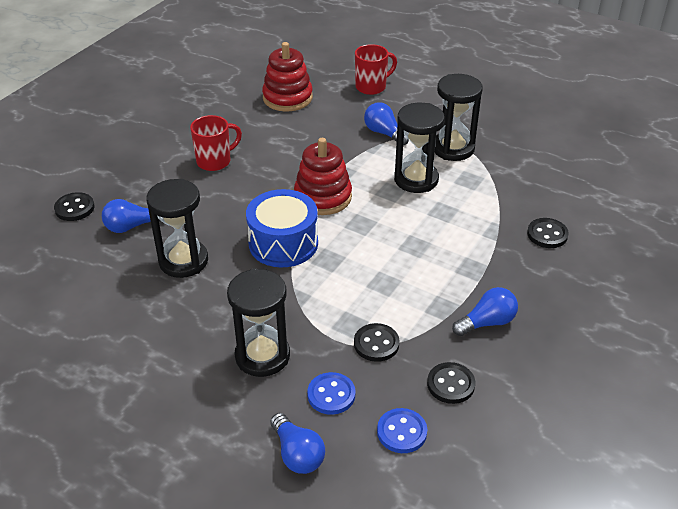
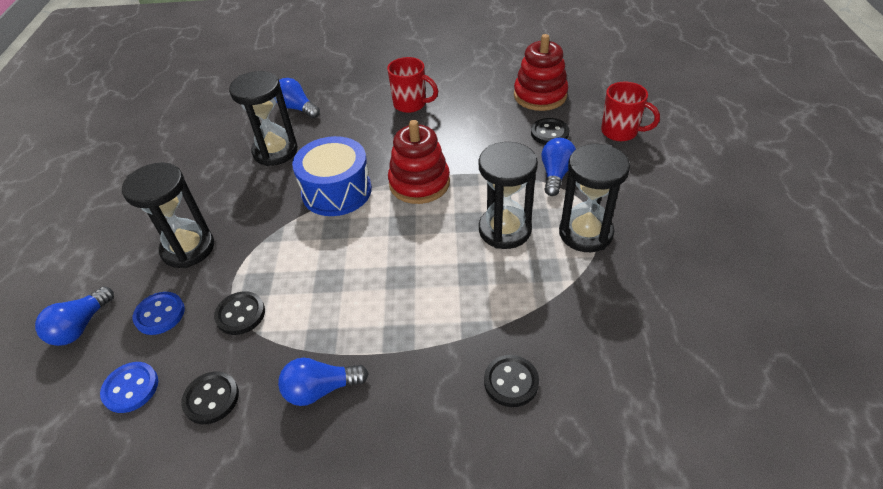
camera: 60 degrees right, 5 degrees up
black button [54,192,94,221] -> black button moved to [531,118,569,145]
blue light bulb [452,287,518,336] -> blue light bulb turned 135 degrees clockwise [278,358,369,406]

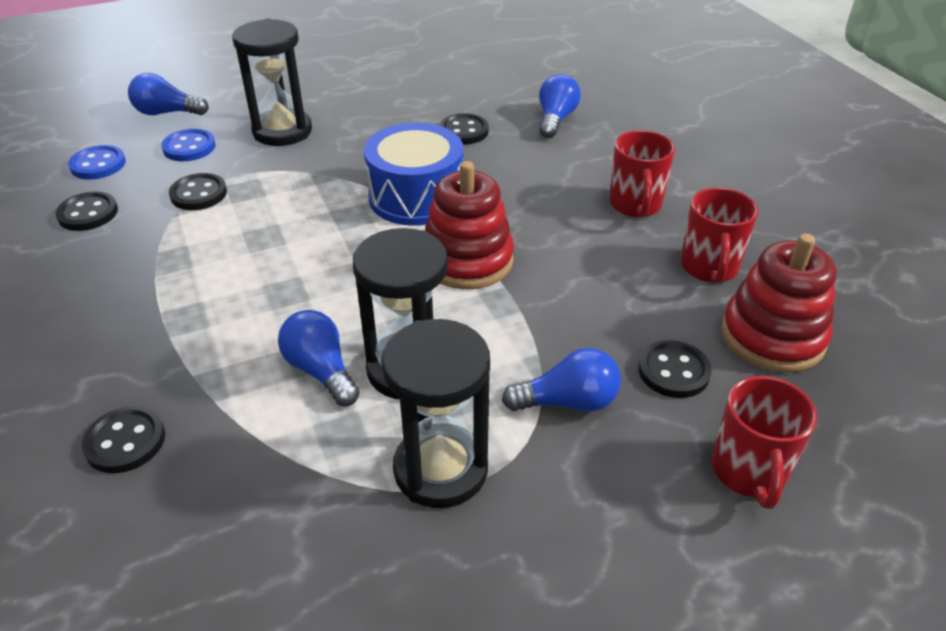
camera: 65 degrees right, 5 degrees down
black hourglass [229,71,298,166] -> black button [439,113,489,145]
blue light bulb [278,358,369,406] -> blue light bulb moved to [278,310,360,406]
none -> red mug [681,188,758,283]

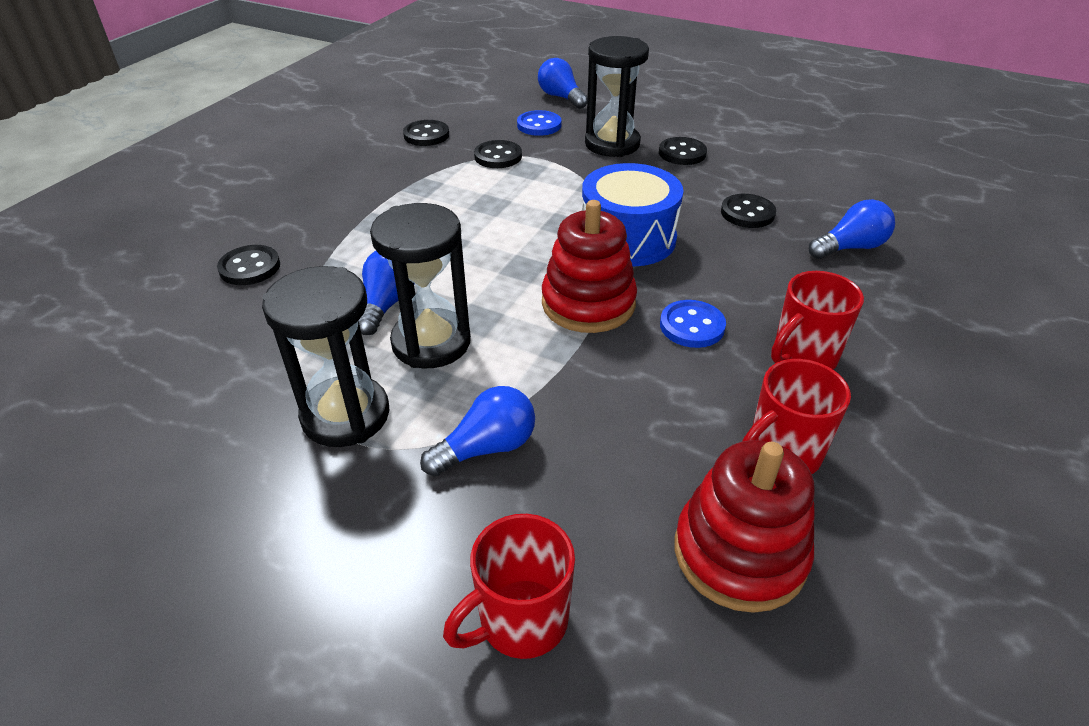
camera: 50 degrees right, 0 degrees up
blue button [68,145,126,180] -> blue button moved to [660,300,726,348]
blue light bulb [502,348,621,411] -> blue light bulb turned 75 degrees counterclockwise [420,386,535,476]
black button [638,340,712,398] -> black button moved to [659,137,707,165]

